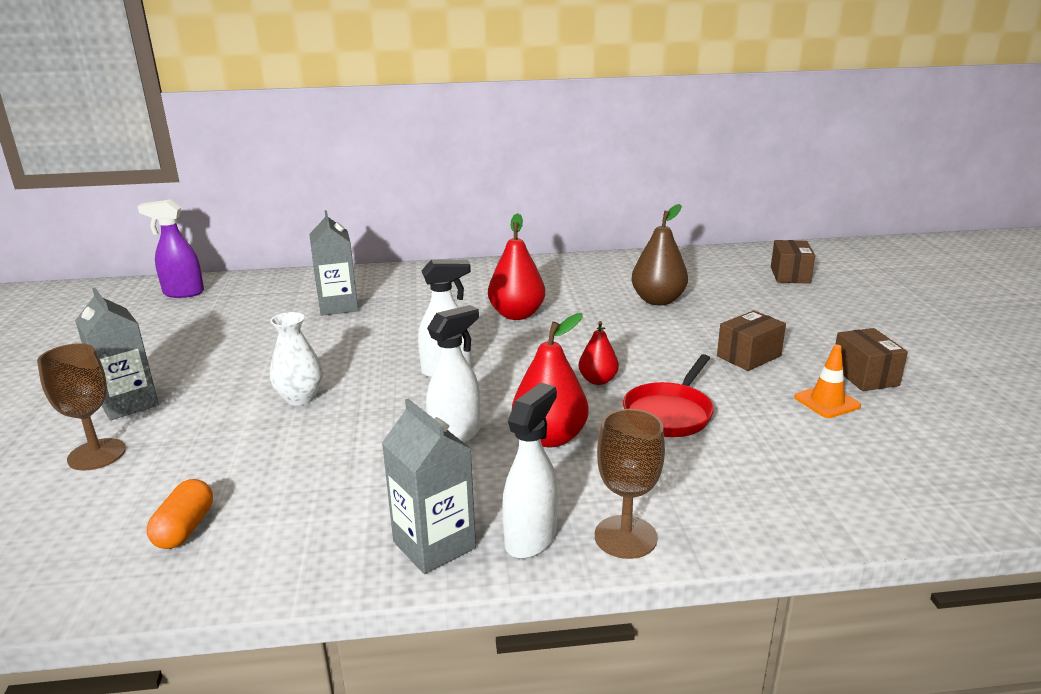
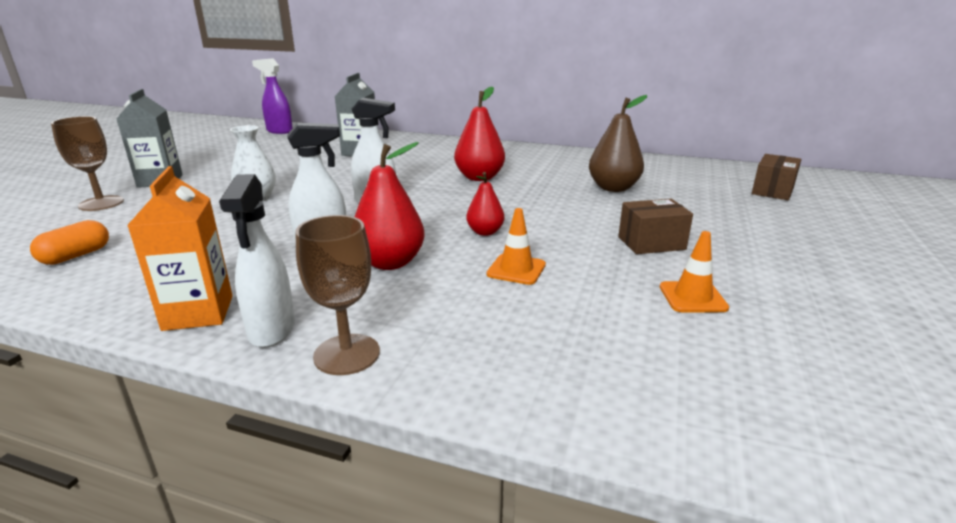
camera: 25 degrees right, 0 degrees up
grey carton [382,399,476,574] -> orange carton [127,166,233,331]
white spray bottle [502,383,558,559] -> white spray bottle turned 120 degrees clockwise [219,174,295,348]
red pan [623,354,714,437] -> orange traffic cone [487,208,546,285]
brown box [835,328,908,391] -> none

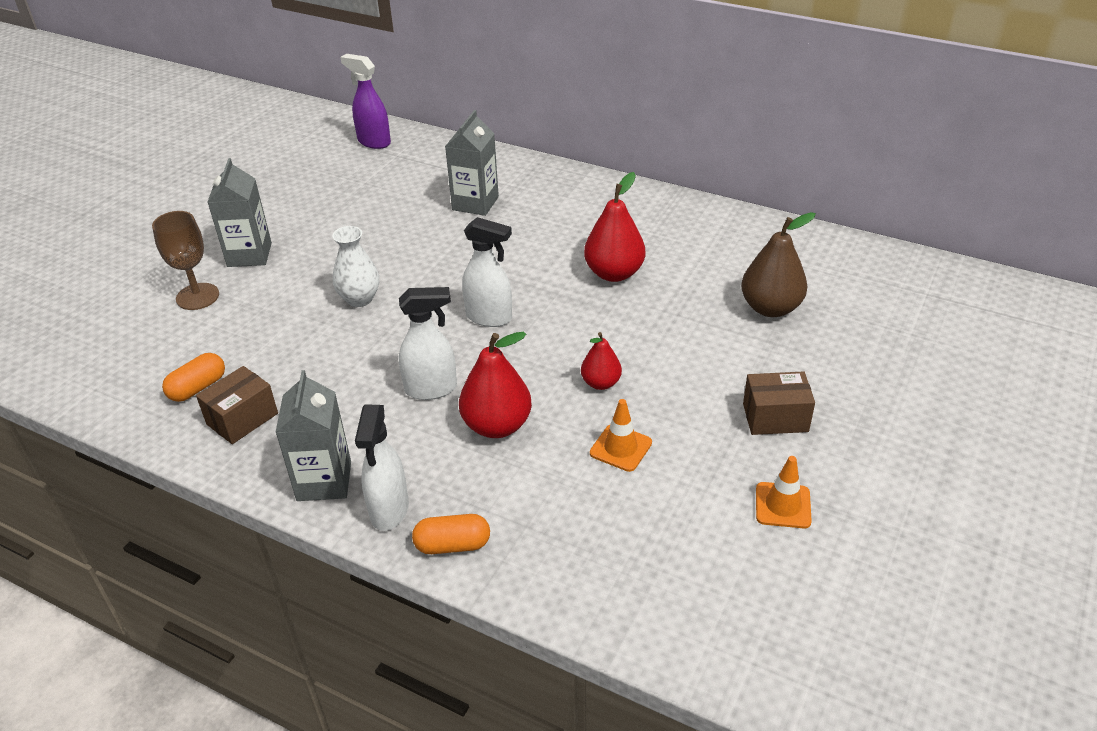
camera: 10 degrees right, 15 degrees up
orange carton [127,166,233,331] -> grey carton [275,370,351,501]
brown goblet [295,215,380,375] -> orange capsule [412,514,490,554]
brown box [752,154,801,200] -> brown box moved to [196,366,278,444]

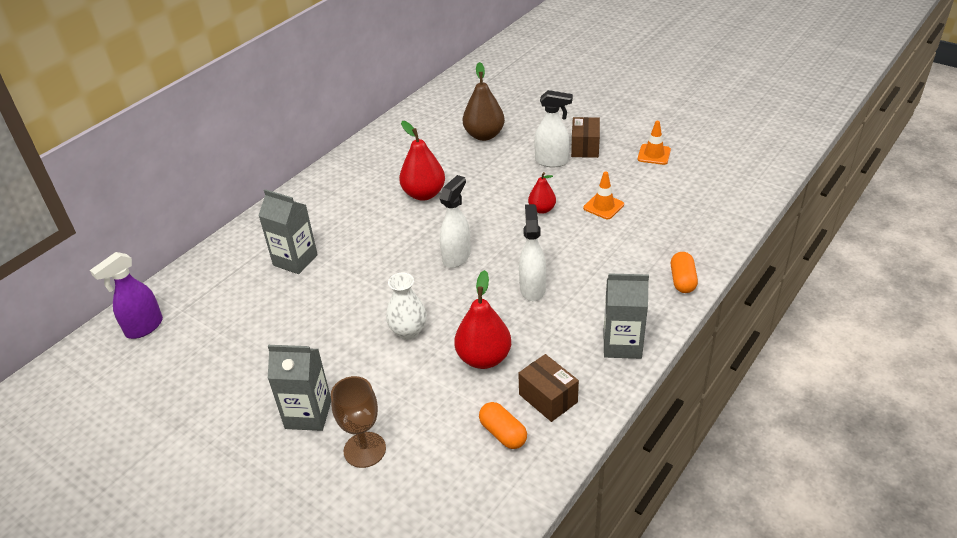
camera: 80 degrees left, 0 degrees up
white spray bottle [355,404,409,531] -> white spray bottle moved to [534,90,573,167]
red pear [459,332,532,438] -> red pear moved to [454,270,511,369]

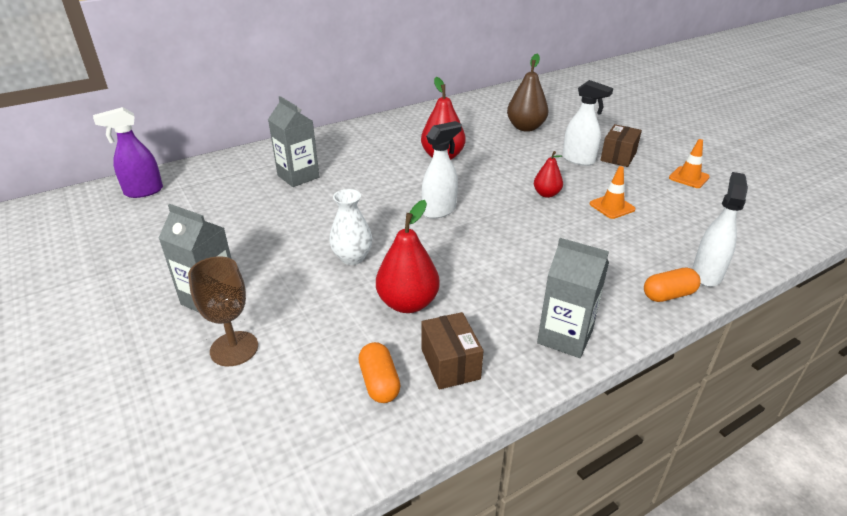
camera: 20 degrees right, 5 degrees down
white spray bottle [519,204,546,301] -> white spray bottle moved to [692,172,748,287]
orange capsule [671,252,698,293] -> orange capsule turned 45 degrees clockwise [644,268,701,302]

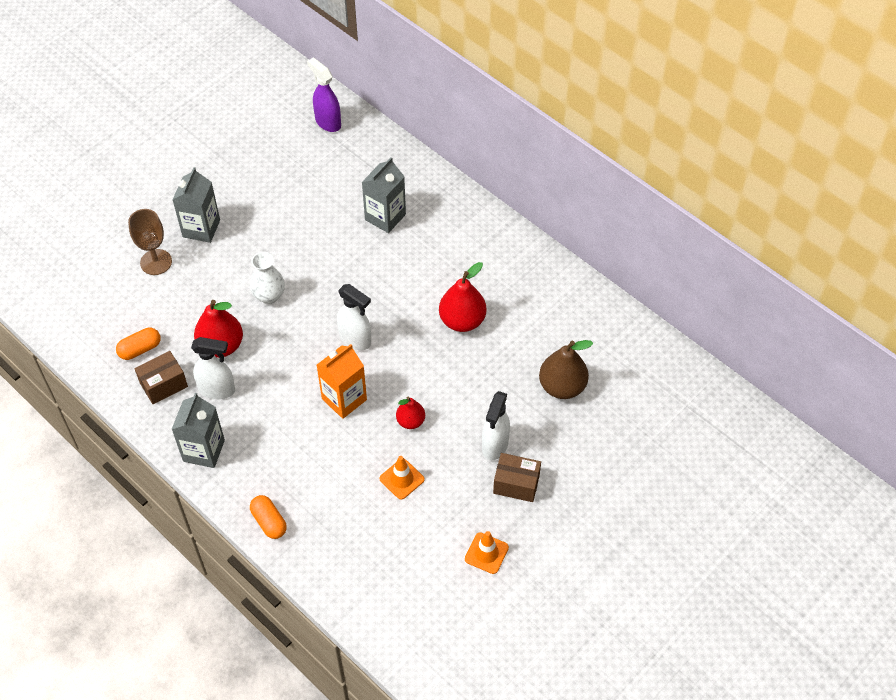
camera: 75 degrees right, 20 degrees up
white spray bottle [692,172,748,287] -> white spray bottle moved to [191,337,235,399]
none -> orange carton [317,344,367,419]

